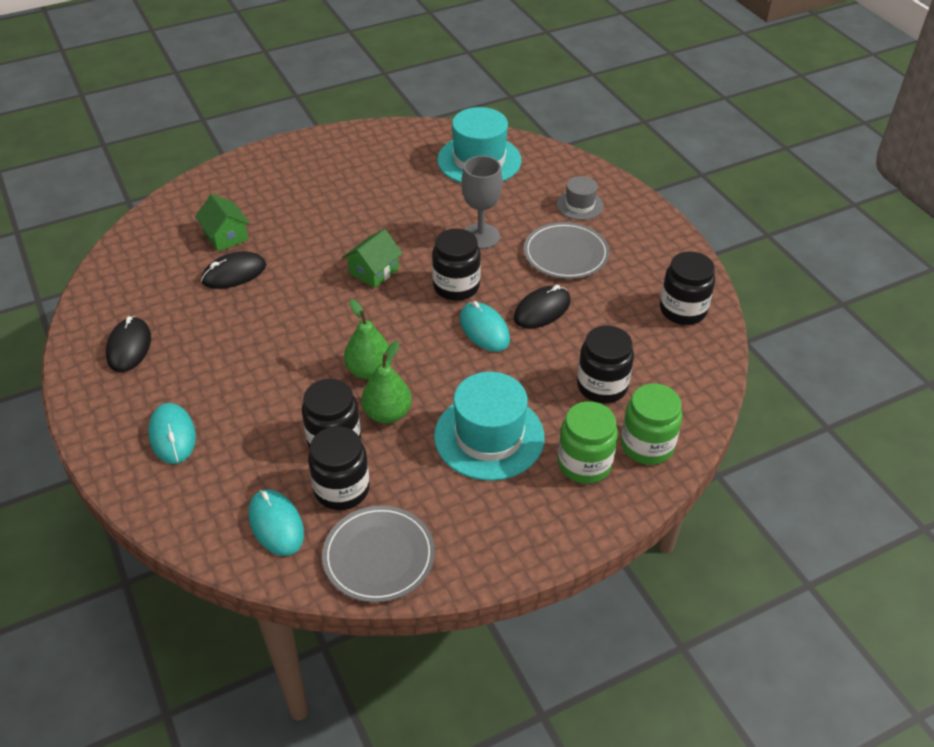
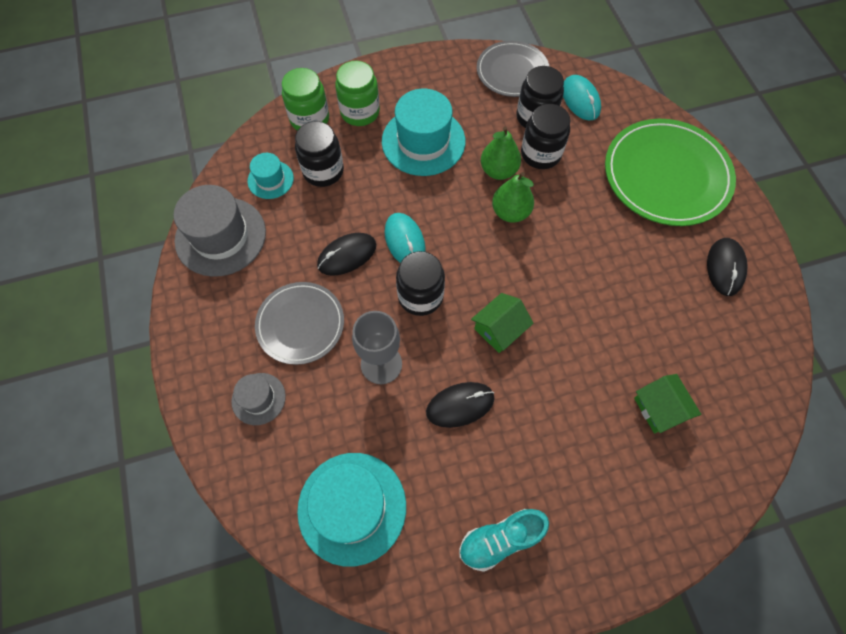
camera: 170 degrees left, 20 degrees up
turquoise mouse [148,403,196,464] -> green plate [605,119,736,226]
black mouse [201,251,266,289] -> black mouse moved to [426,382,494,428]
black jar [660,251,715,325] -> grey hat [174,185,266,277]
none -> turquoise hat [248,153,294,199]
none -> turquoise shoe [459,509,549,572]

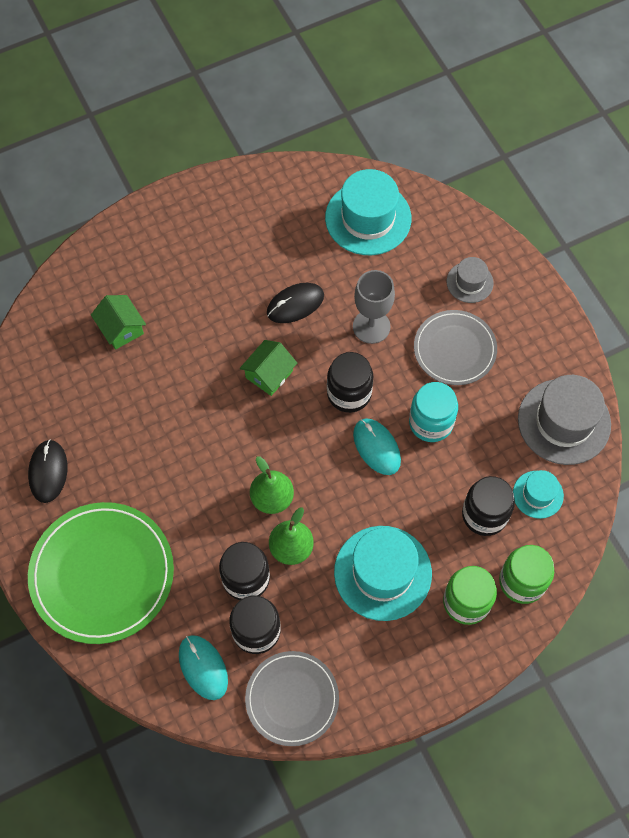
camera: 170 degrees right, 0 degrees up
black mouse [317,233,376,276] -> turquoise jar [409,382,458,442]
turquoise shoe [459,509,549,572] -> none

